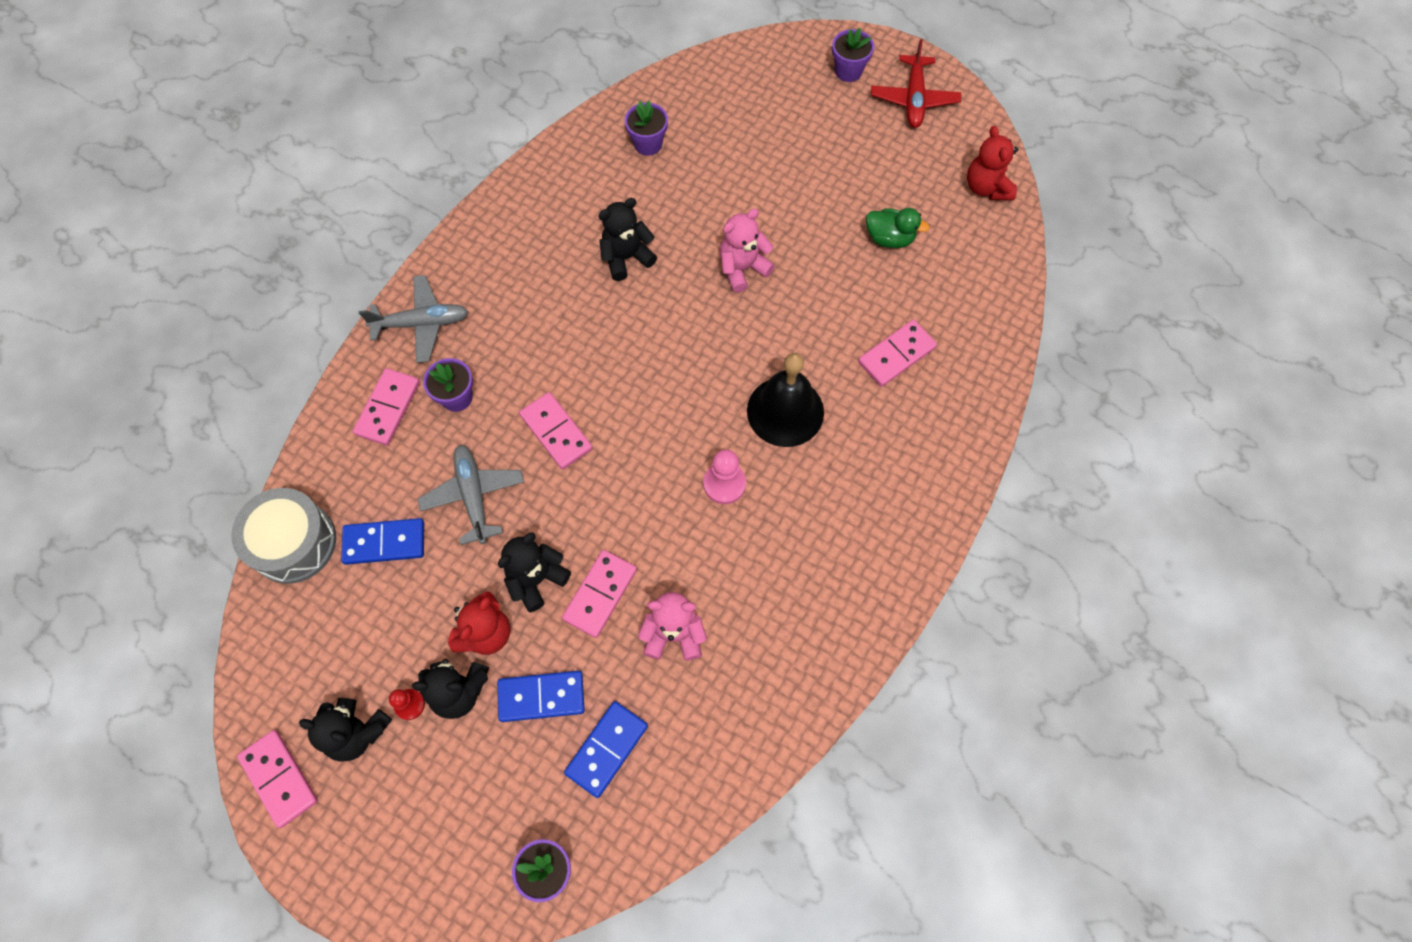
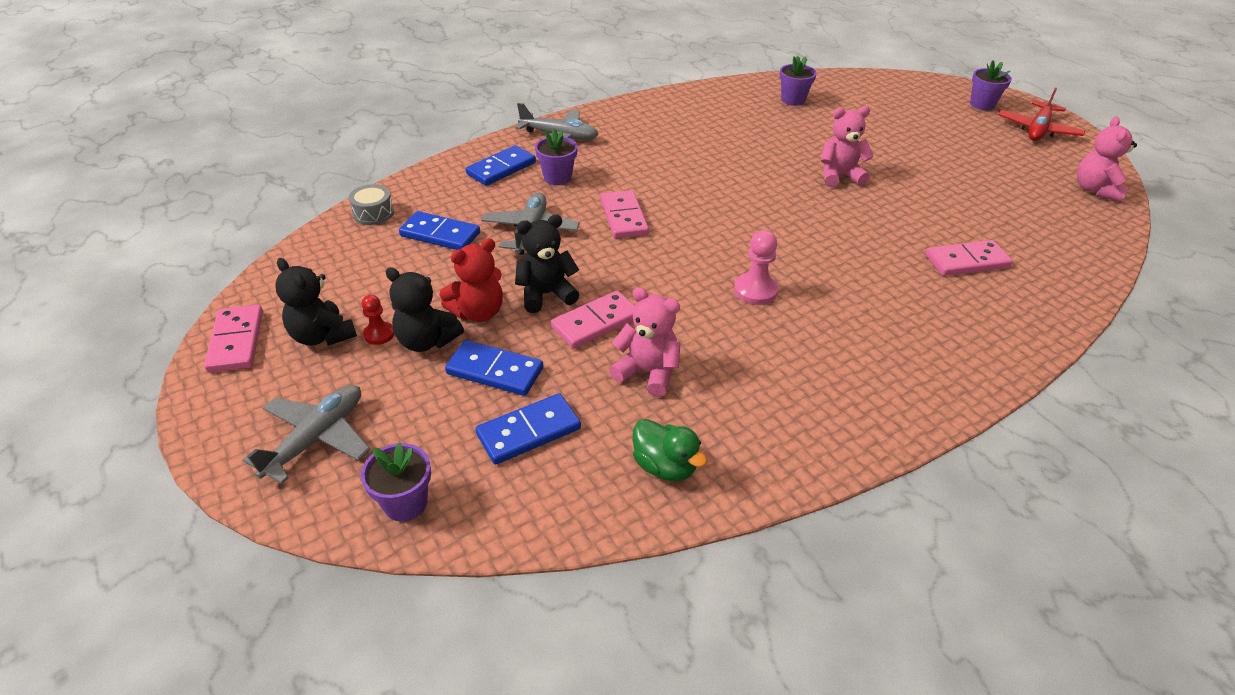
camera: 25 degrees right, 25 degrees down
grey drum [231,488,336,584] -> grey drum [348,184,394,225], size x0.53
pink domino [353,368,420,446] -> blue domino [466,145,536,186]
black teddy bear [598,198,657,281] -> none
black bell [747,353,824,447] -> none
green duck [866,208,930,248] -> green duck moved to [632,419,707,481]
red teddy bear [967,126,1018,200] -> pink teddy bear [1077,116,1137,202]
none -> grey plane [243,385,370,484]

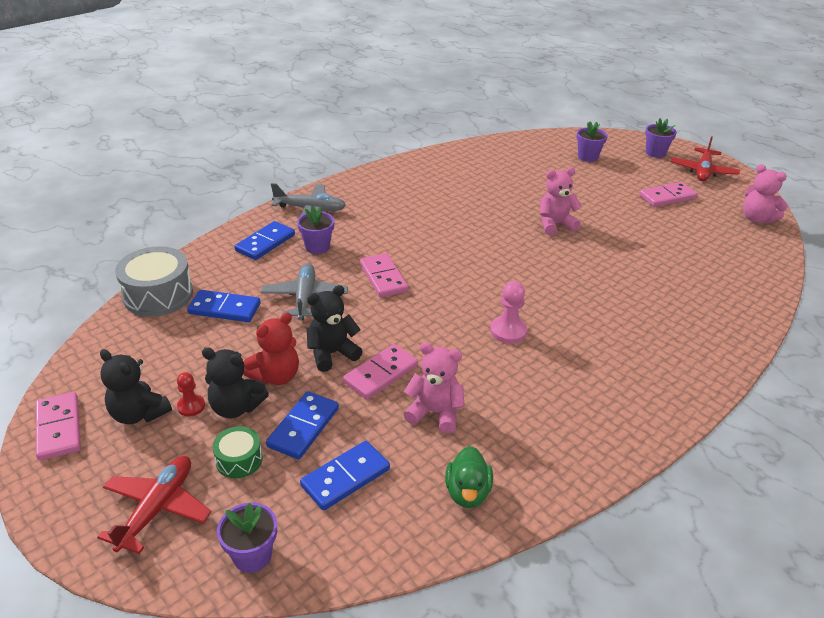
camera: 10 degrees left, 5 degrees down
grey plane [243,385,370,484] -> red plane [97,456,211,554]
grey drum [348,184,394,225] -> grey drum [115,246,193,317], size x1.87
blue domino [445,340,543,396] -> blue domino turned 75 degrees counterclockwise [266,391,339,459]
green duck [632,419,707,481] -> green duck turned 60 degrees clockwise [445,446,493,508]
purple flower pot [780,56,817,106] -> purple flower pot moved to [577,122,608,162]
pink domino [925,240,1013,276] -> pink domino moved to [639,182,697,207]
pink teddy bear [1077,116,1137,202] -> pink teddy bear turned 45 degrees counterclockwise [743,164,788,224]
none -> green drum [212,426,262,479]

